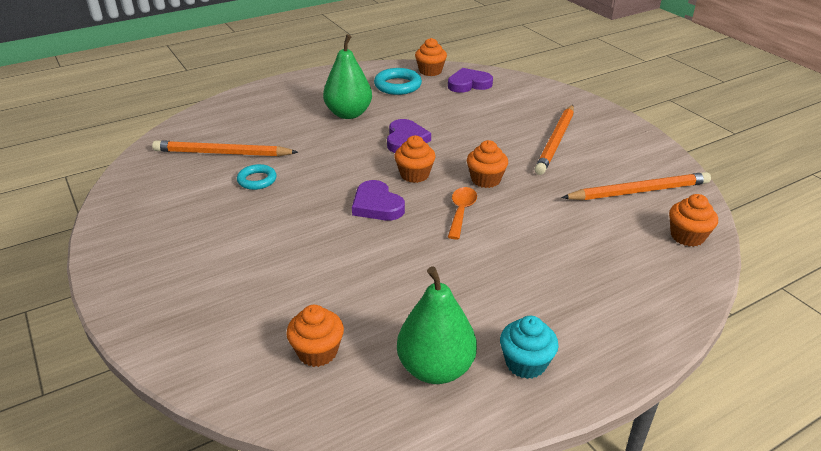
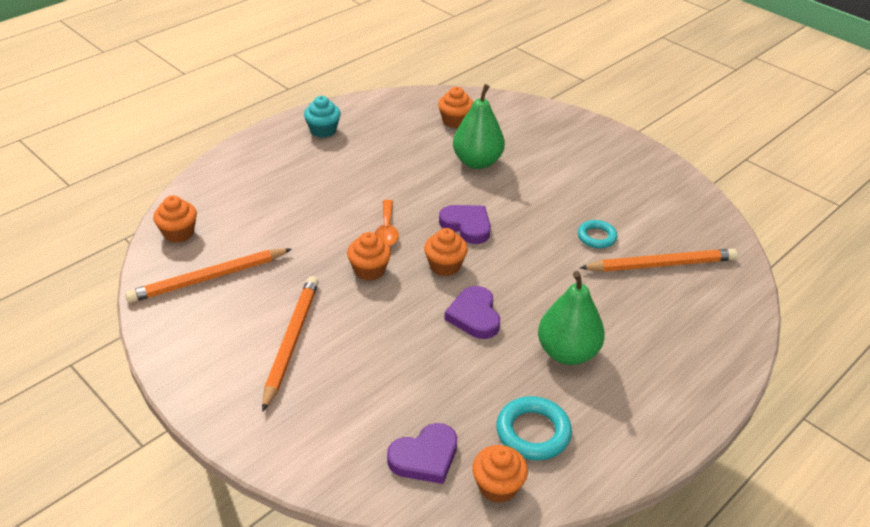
camera: 165 degrees right, 5 degrees up
green pear [397,266,477,384] -> green pear moved to [453,84,505,169]

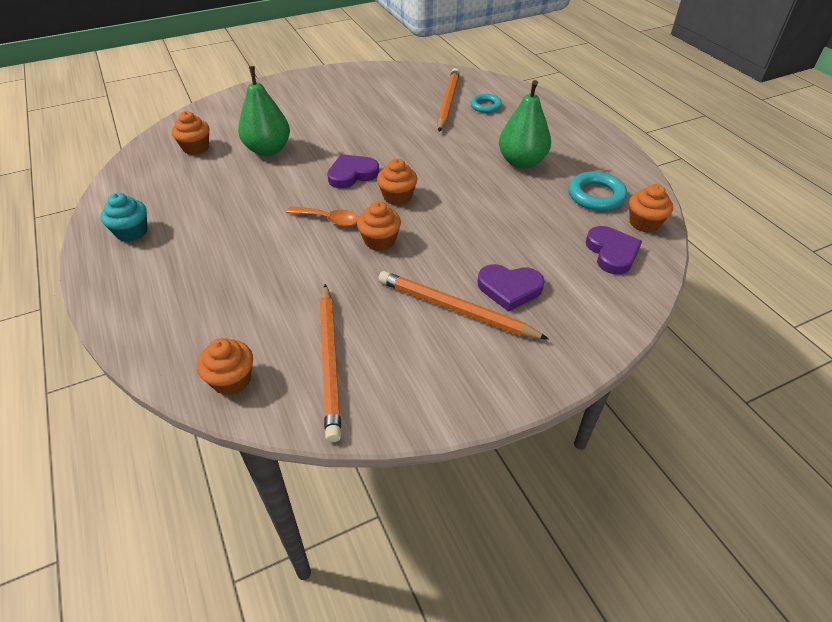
camera: 70 degrees left, 5 degrees up
purple heart [444,286,500,339] -> purple heart moved to [477,264,545,312]
turquoise ring [578,220,617,248] -> turquoise ring moved to [470,94,502,113]

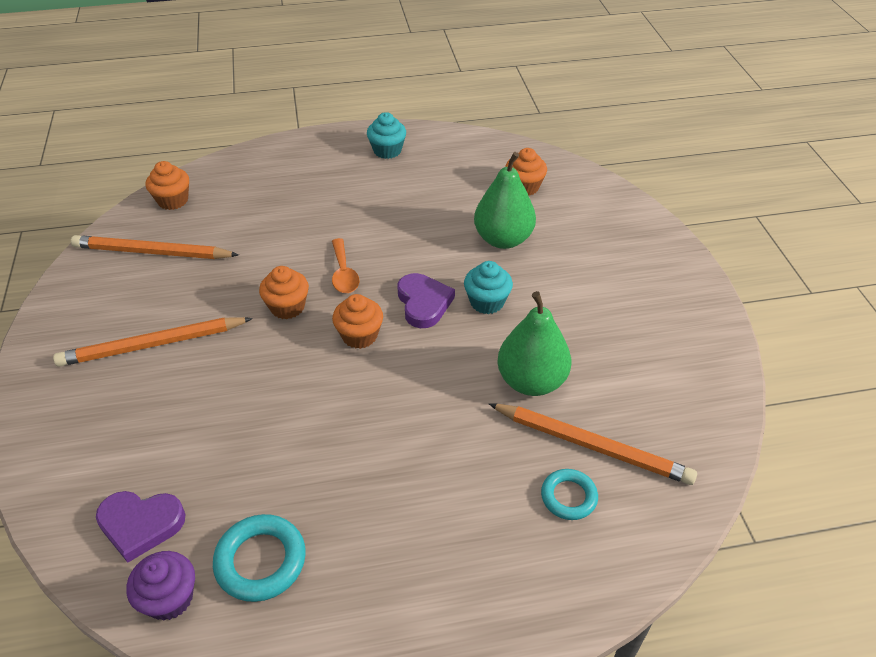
camera: 105 degrees right, 0 degrees up
orange spoon [287,206,359,227] -> orange spoon turned 45 degrees counterclockwise [332,238,359,293]
orange pencil [378,271,549,339] -> orange pencil turned 150 degrees counterclockwise [53,317,253,367]
purple heart [477,264,545,312] -> none
green pear [499,80,551,169] -> green pear moved to [497,291,571,396]
orange cupcake [629,184,673,233] -> purple cupcake [127,551,195,621]
none -> turquoise cupcake [464,261,513,314]

